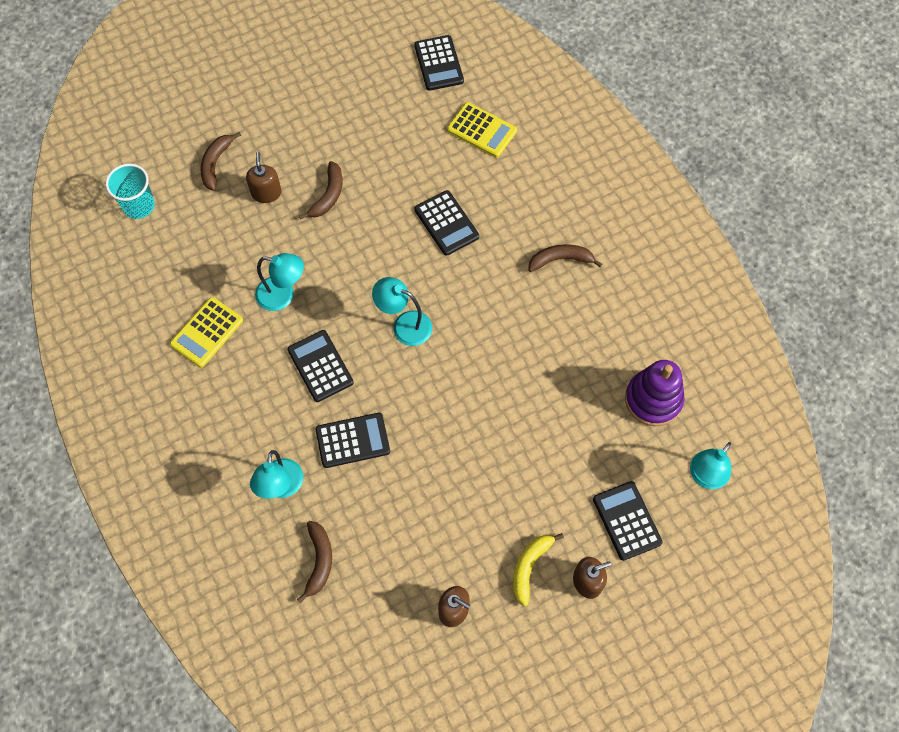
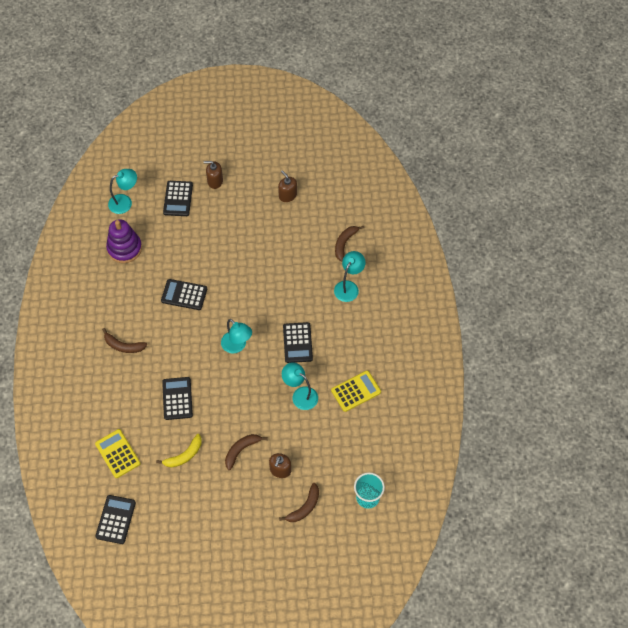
camera: 155 degrees left, 5 degrees down
black calculator [315,413,390,468] -> black calculator moved to [161,279,207,310]
yellow banana [513,533,564,606] -> yellow banana moved to [156,434,202,468]

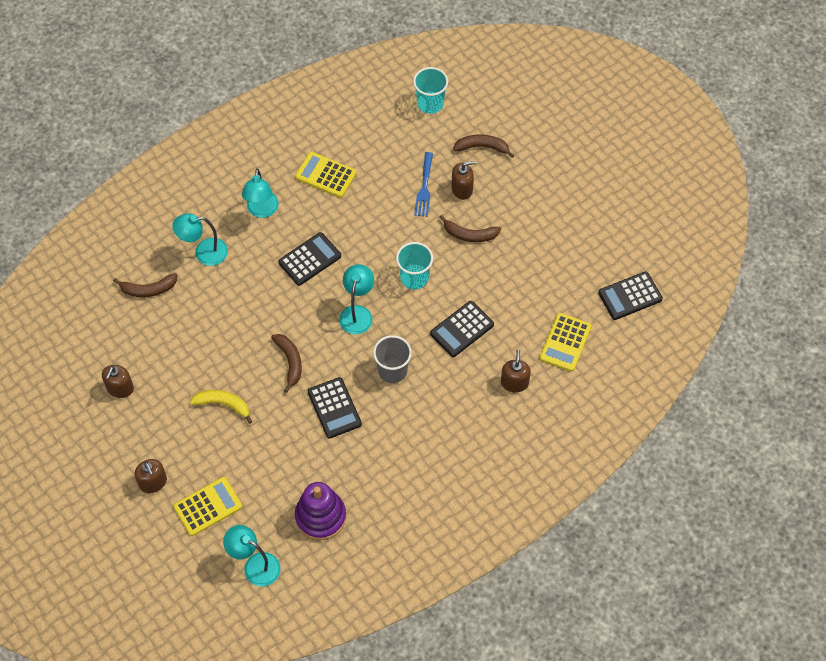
camera: 125 degrees left, 0 degrees up
brown banana [102,328,147,353] -> brown banana moved to [271,334,302,393]
yellow banana [156,434,202,468] -> yellow banana moved to [190,390,253,424]
black calculator [163,181,193,216] -> yellow calculator [173,477,242,536]
turquoise lamp [282,362,318,410] -> turquoise lamp moved to [242,169,279,218]
none -> grey cup [373,335,412,383]
none -> turquoise cup [396,242,433,290]
none -> blue fork [414,152,433,217]
none -> brown soap dispenser [501,350,531,392]

